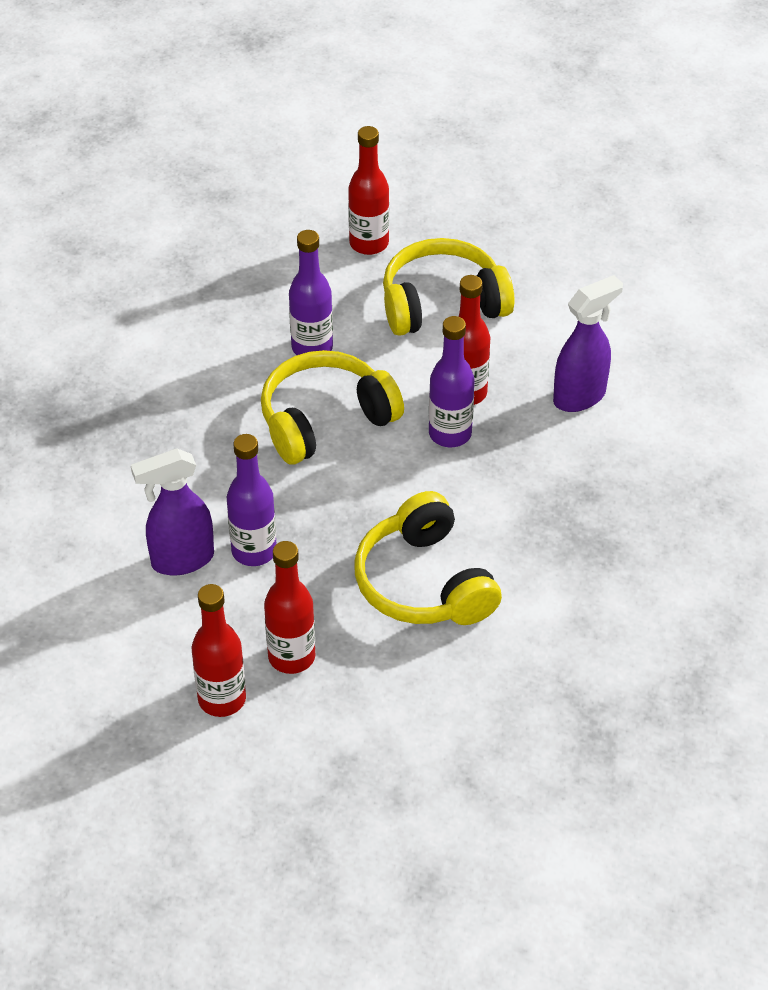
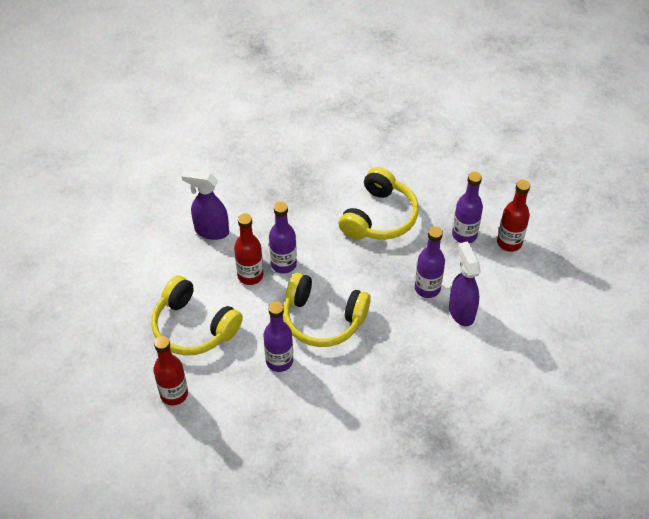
camera: 130 degrees left, 5 degrees up
purple spray bottle [131,448,214,575] -> purple spray bottle turned 135 degrees counterclockwise [449,241,481,326]
red bottle [264,541,315,674] -> purple bottle [452,172,483,243]

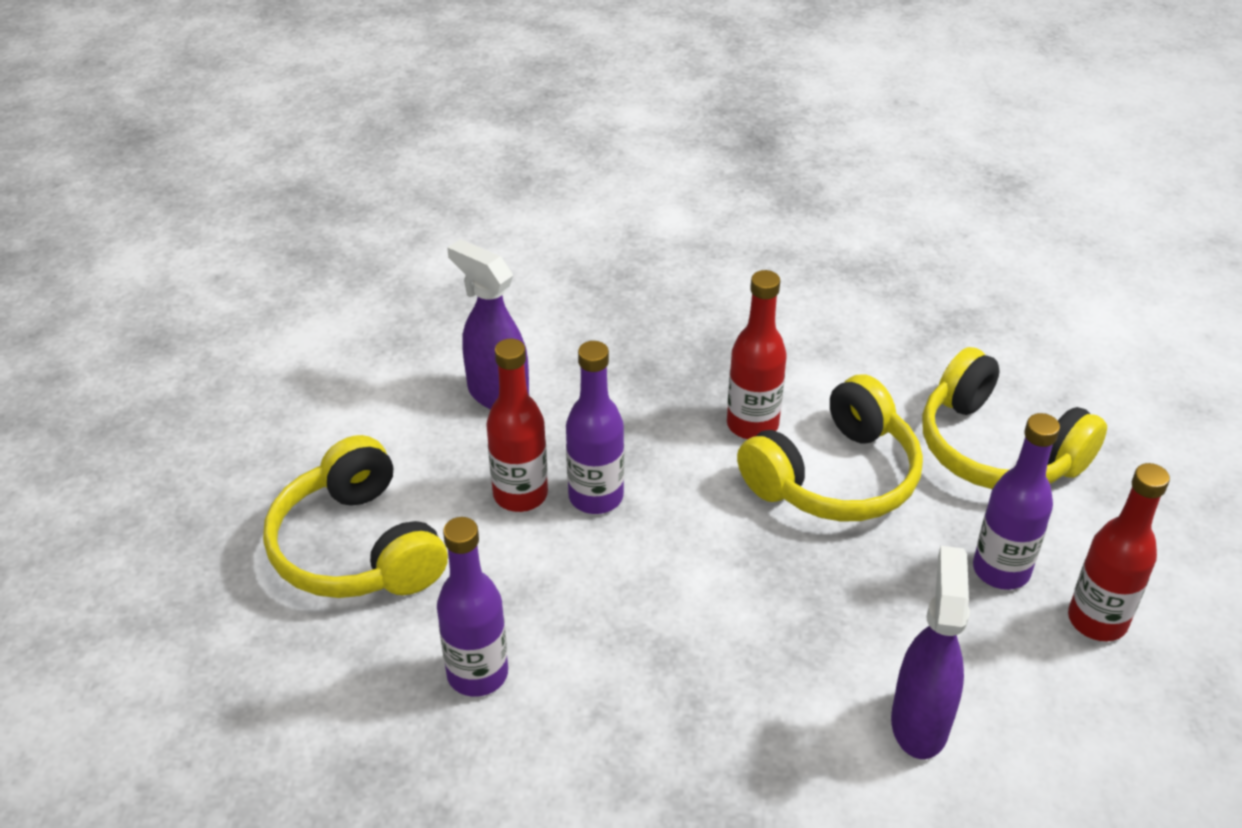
camera: 25 degrees right, 10 degrees down
red bottle [153,336,188,406] -> red bottle moved to [727,270,787,439]
yellow headphones [283,272,371,347] -> yellow headphones moved to [922,347,1107,489]
purple bottle [415,226,445,298] -> none

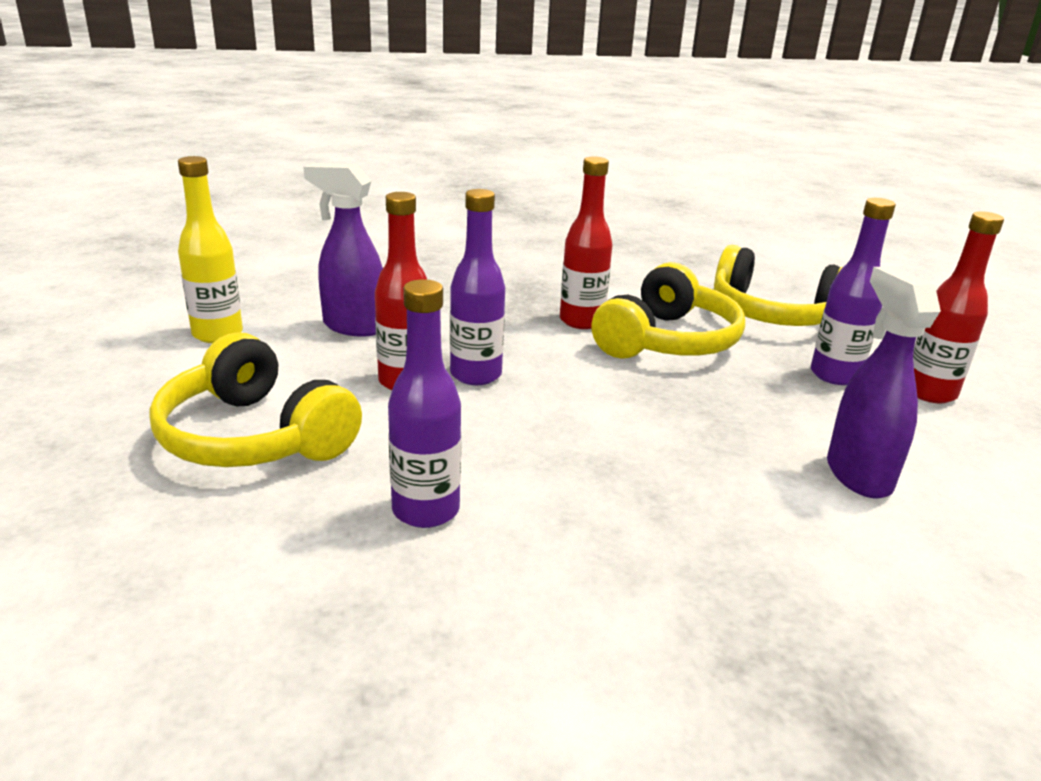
camera: 20 degrees left, 15 degrees down
none -> yellow bottle [178,156,243,343]

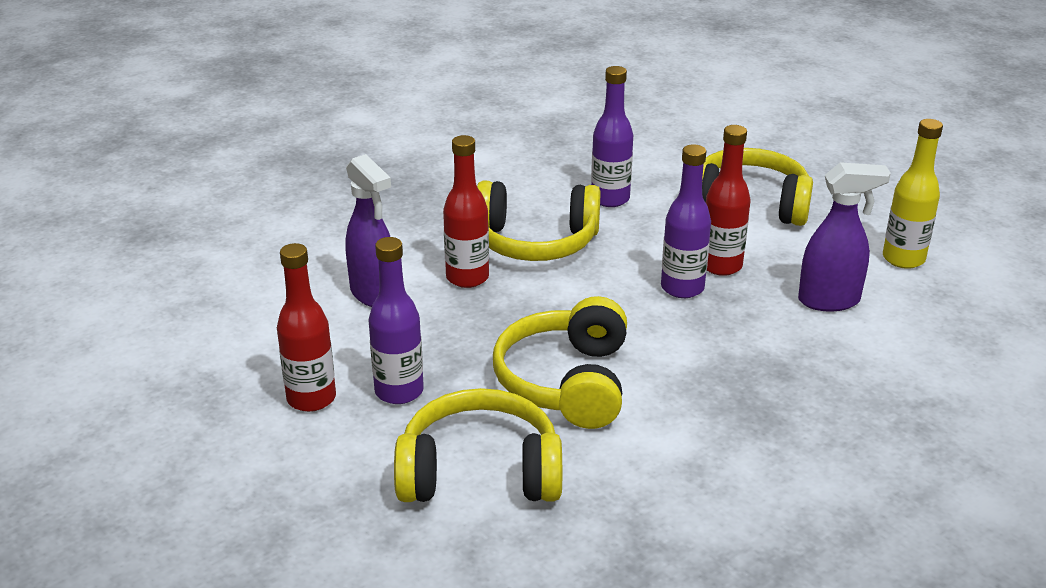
camera: 155 degrees right, 5 degrees up
red bottle [560,157,613,329] -> red bottle moved to [443,135,489,288]
none -> yellow headphones [477,180,601,261]

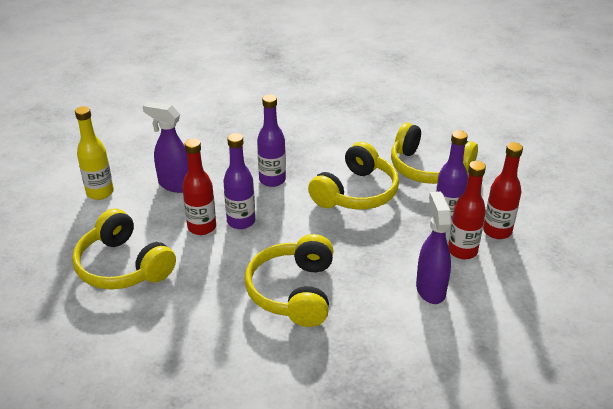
camera: 150 degrees left, 5 degrees up
red bottle [443,135,489,288] -> red bottle moved to [448,161,486,259]
yellow headphones [477,180,601,261] -> yellow headphones turned 120 degrees counterclockwise [245,234,333,327]
purple bottle [591,66,633,207] -> purple bottle moved to [257,94,286,187]

